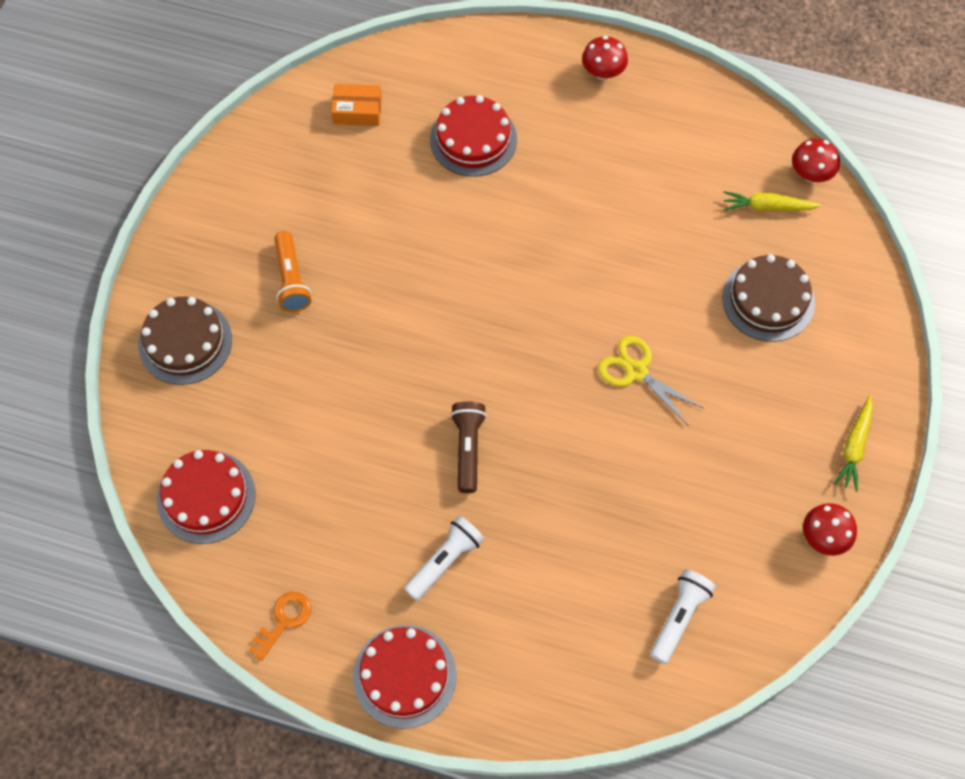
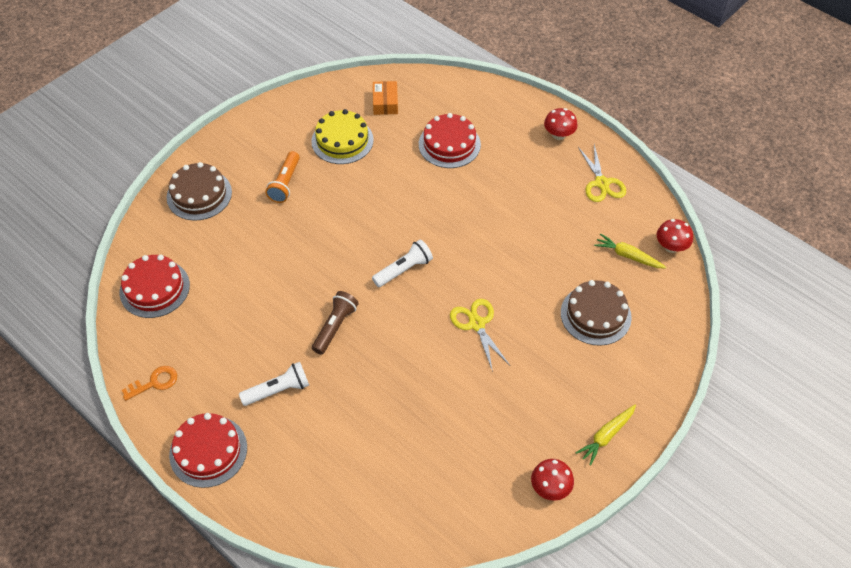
camera: 25 degrees right, 10 degrees down
orange box [331,84,382,126] -> orange box turned 60 degrees clockwise [373,81,398,115]
white flashlight [650,570,716,664] -> white flashlight moved to [372,239,433,287]
none -> yellow cake [311,109,374,164]
none -> yellow scissors [578,145,626,202]

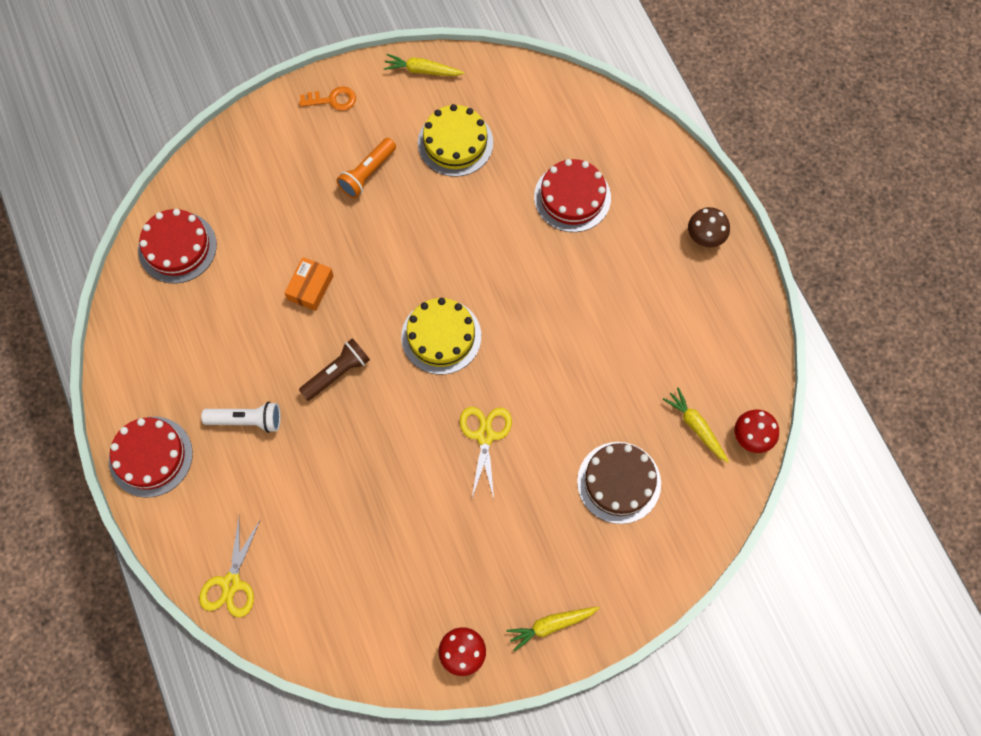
camera: 25 degrees right, 15 degrees up
orange key [122,366,177,401] -> orange key moved to [299,86,356,111]
brown cake [167,162,232,220] -> none
white flashlight [372,239,433,287] -> yellow cake [401,298,481,375]
orange box [373,81,398,115] -> orange box moved to [284,257,334,311]
red mushroom [544,108,577,140] -> brown mushroom [688,207,730,247]
yellow scissors [578,145,626,202] -> yellow scissors moved to [199,517,261,618]
none -> yellow carrot [384,54,465,76]

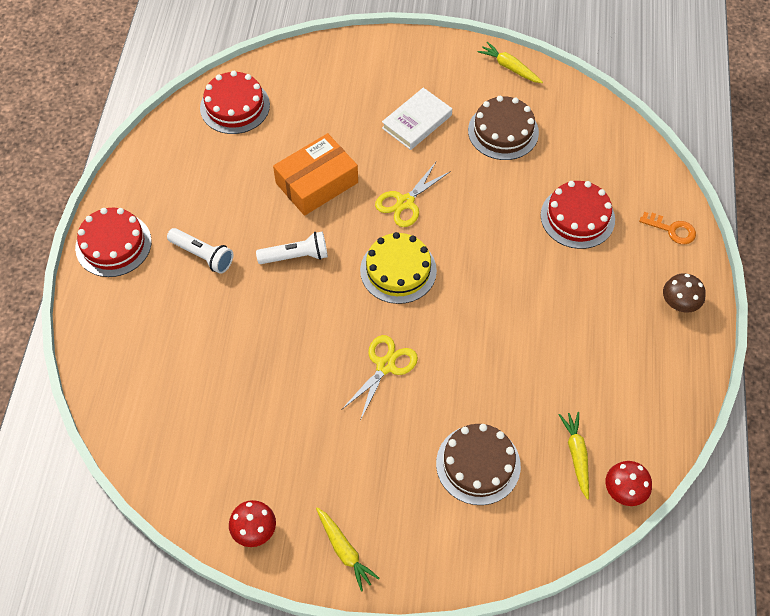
camera: 30 degrees right, 10 degrees down
yellow scissors [199,517,261,618] -> yellow scissors moved to [375,162,451,227]
orange box [284,257,334,311] -> orange box [273,133,358,216], size x1.72
orange key [299,86,356,111] -> orange key moved to [639,212,696,244]
brown flashlight [299,338,370,401] -> white flashlight [256,231,328,264]
orange flashlight [336,138,396,198] -> white book [382,88,452,150]
yellow cake [418,104,493,177] -> brown cake [468,96,539,160]
yellow carrot [506,606,599,651] -> yellow carrot turned 135 degrees counterclockwise [316,507,380,591]

